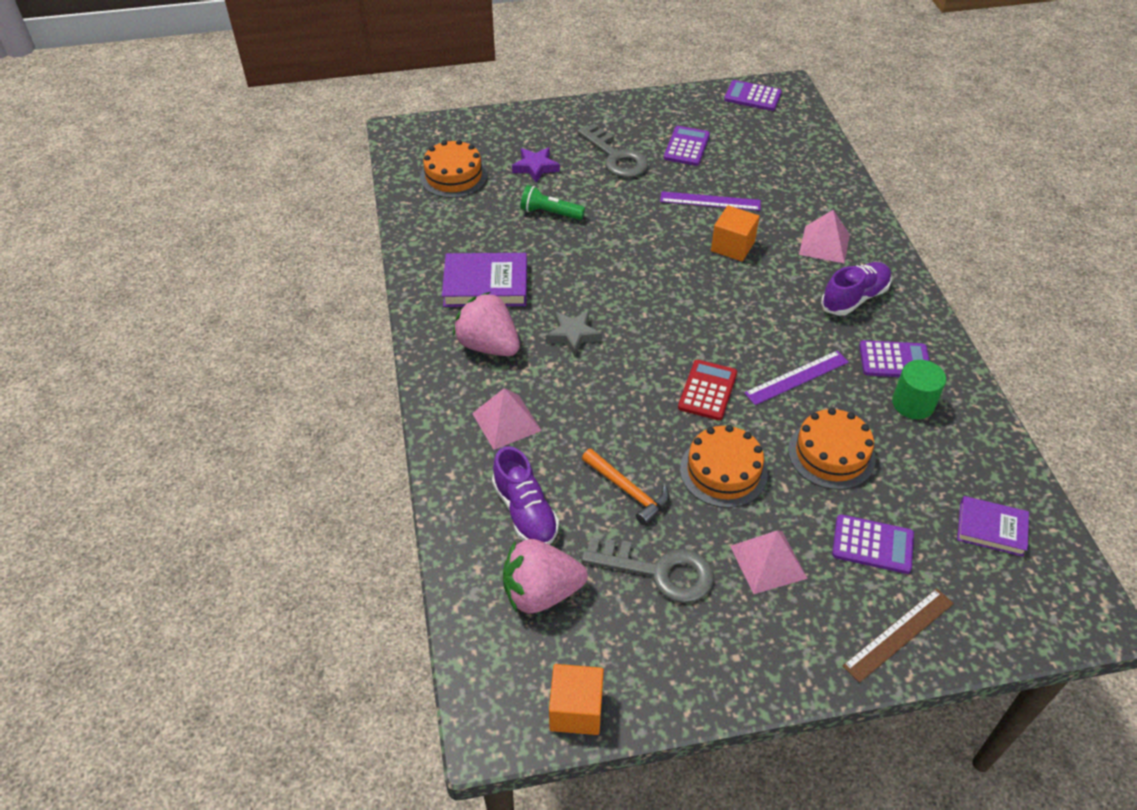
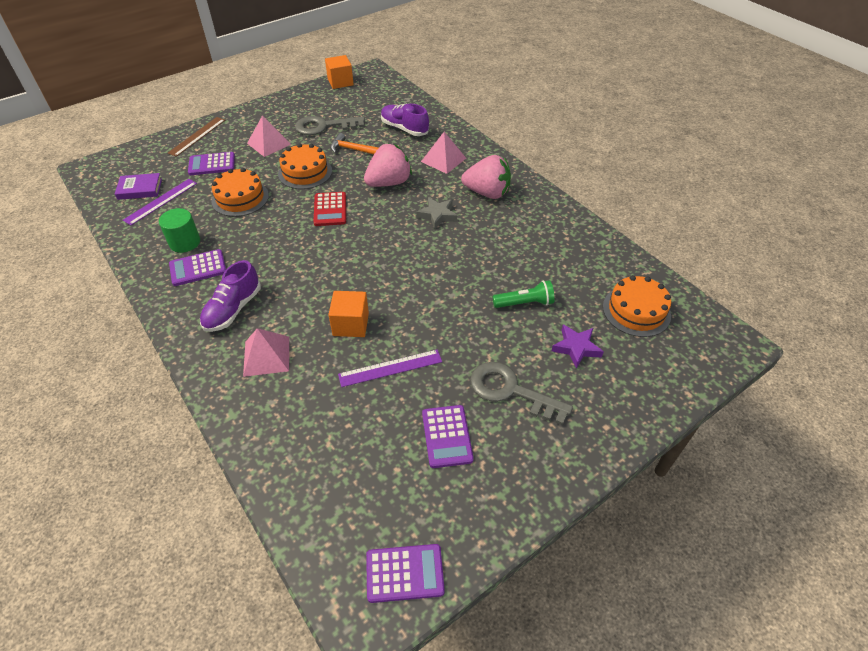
camera: 155 degrees right, 0 degrees up
purple book [442,253,527,307] -> none
pink strawberry [503,539,588,613] -> pink strawberry moved to [364,144,412,187]
purple ruler [744,350,849,405] -> purple ruler moved to [123,179,197,225]

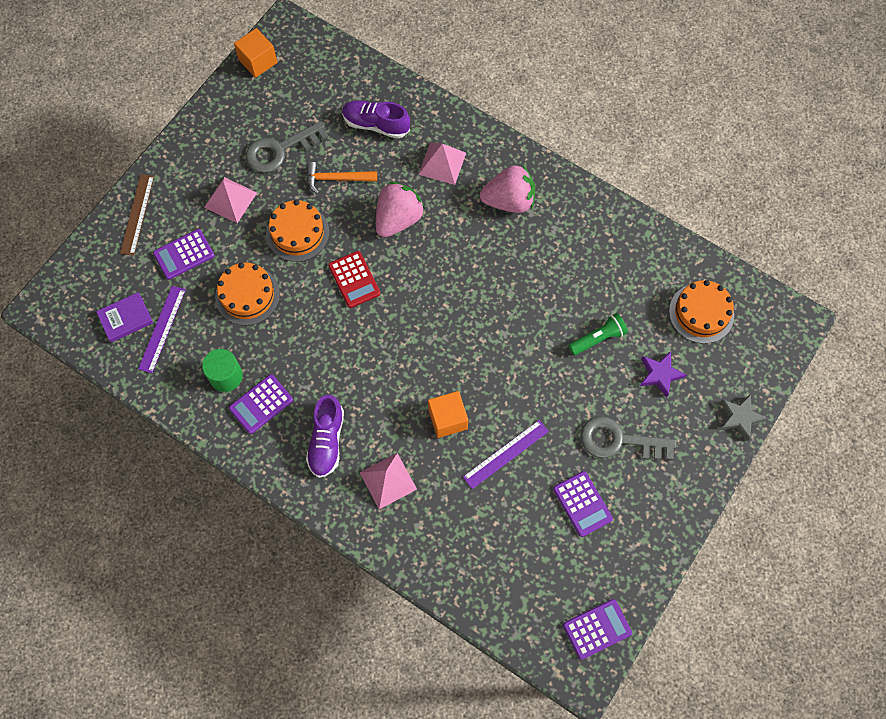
camera: 20 degrees left, 20 degrees up
grey star [417,197,457,229] -> grey star moved to [720,394,767,442]

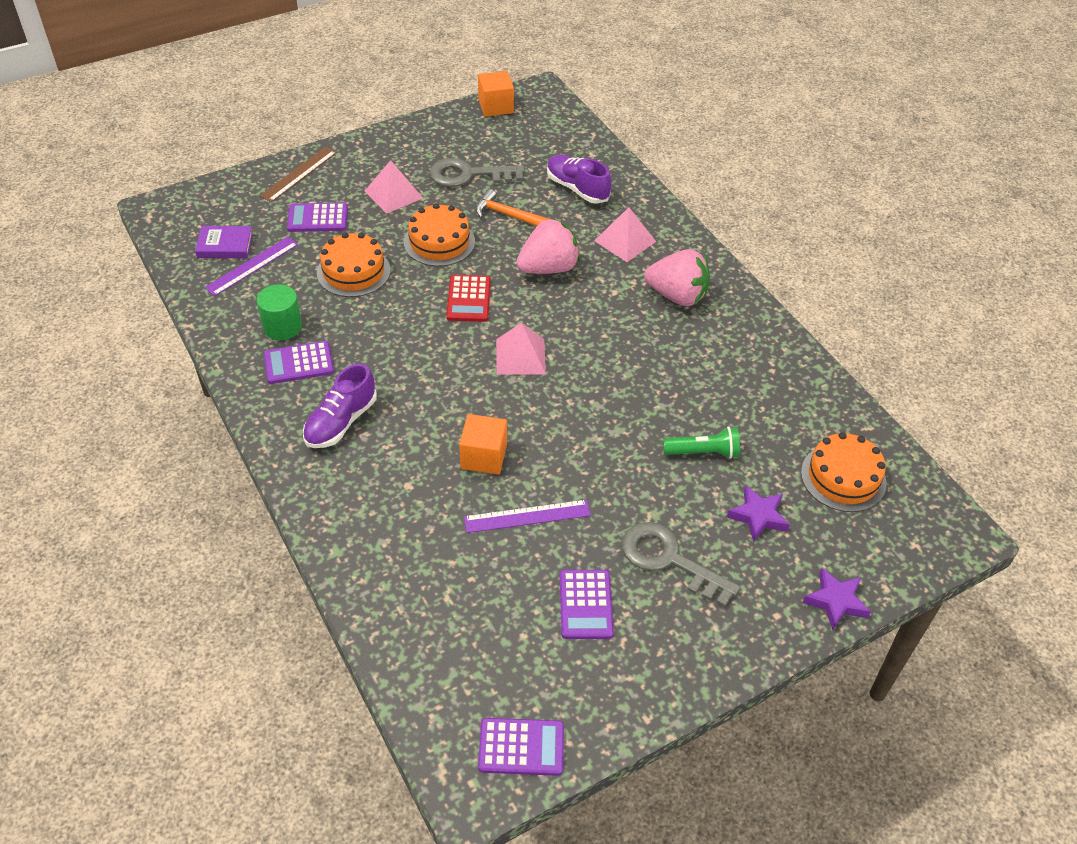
camera: 25 degrees right, 20 degrees down
pink pyramid [360,453,417,509] -> pink pyramid moved to [496,323,546,375]
grey star [720,394,767,442] -> purple star [803,568,871,630]

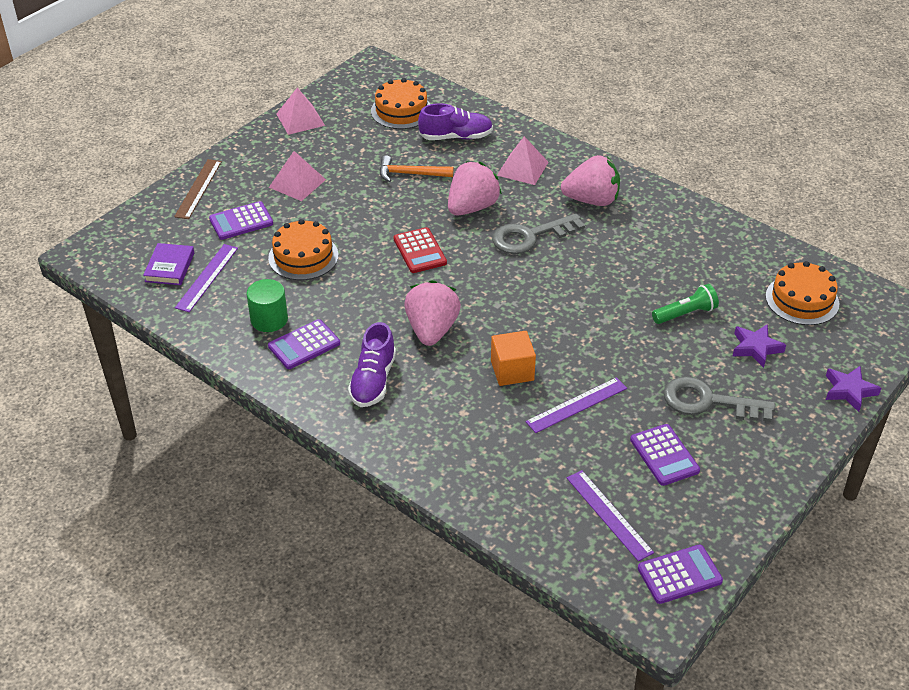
camera: 20 degrees left, 5 degrees down
purple book [195,226,253,258] -> purple book turned 60 degrees counterclockwise [143,243,194,285]
orange cake [404,203,475,266] -> orange cake moved to [371,78,430,129]
grey key [430,158,525,187] -> grey key moved to [492,213,585,254]
orange cube [478,71,514,117] -> none
pink pyramid [496,323,546,375] -> pink pyramid moved to [276,88,325,135]
purple shoe [547,154,611,204] -> purple shoe turned 150 degrees clockwise [418,103,493,140]
none -> pink strawberry [404,280,461,346]
none -> purple ruler [567,470,654,562]

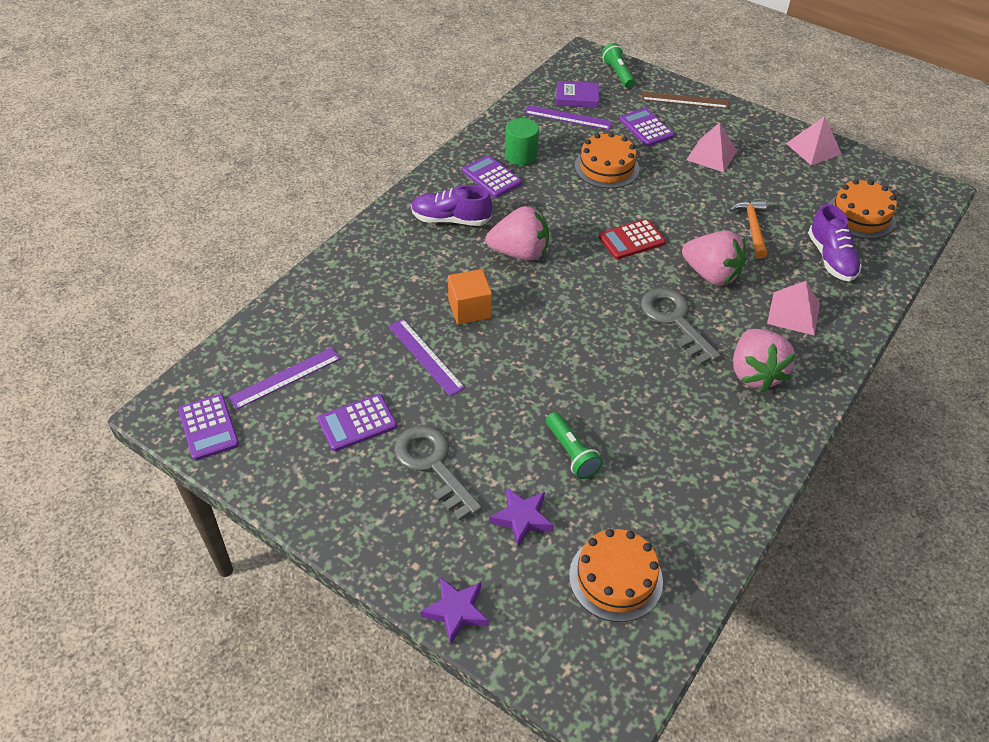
camera: 85 degrees right, 5 degrees up
grey key [663,376,775,422] -> grey key turned 45 degrees counterclockwise [394,425,482,521]
none -> green flashlight [601,43,635,88]

